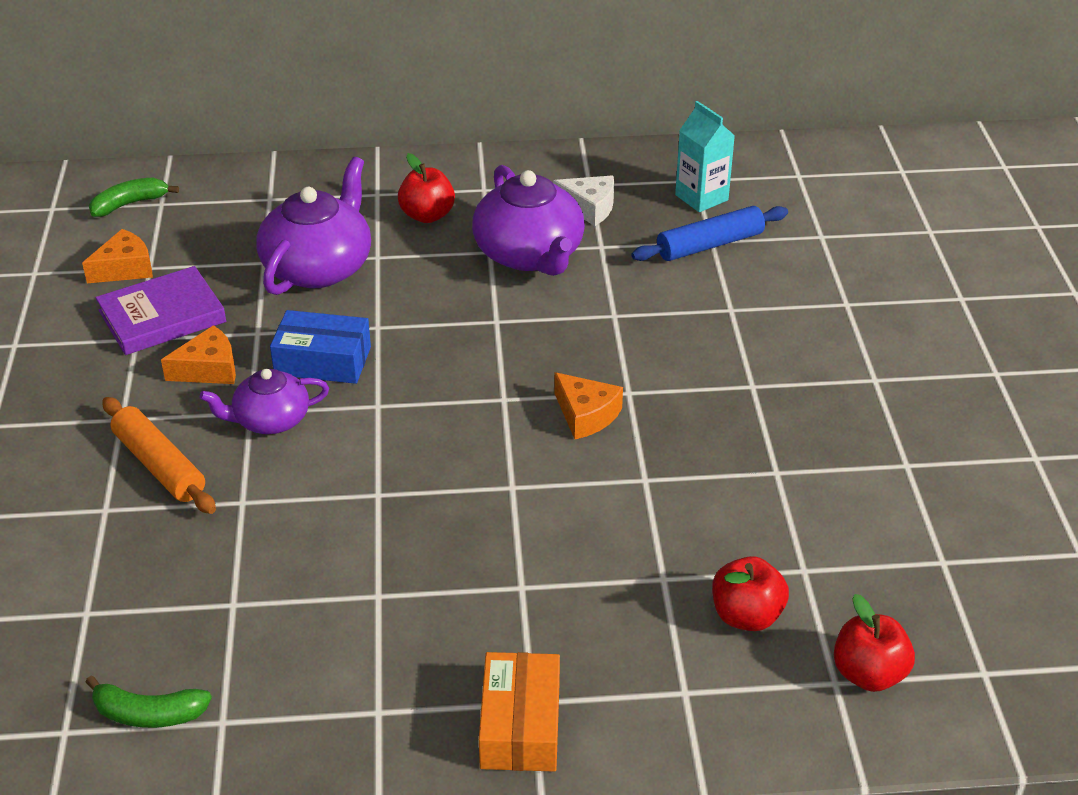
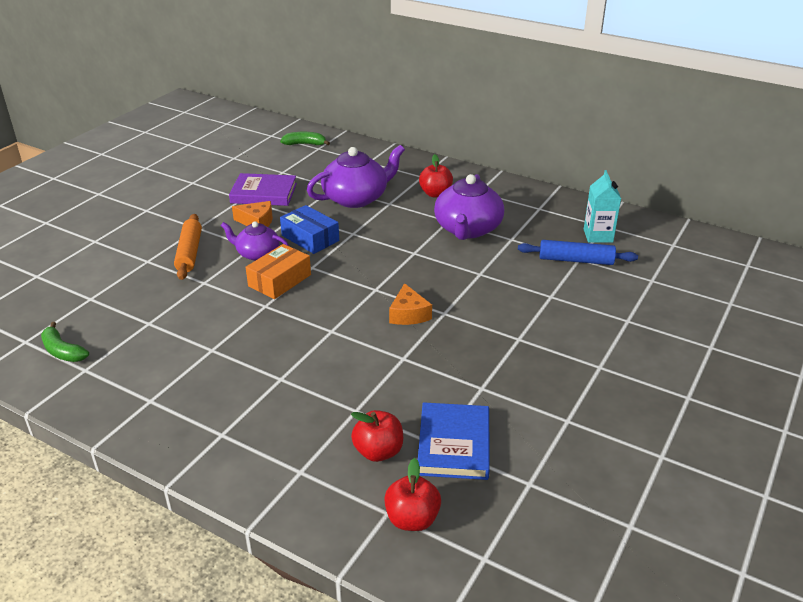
camera: 35 degrees right, 5 degrees down
orange cheese [82,229,153,283] -> none
orange box [479,652,560,772] -> orange box moved to [246,244,311,299]
white cheese [553,176,614,226] -> none
none -> blue book [418,402,490,480]

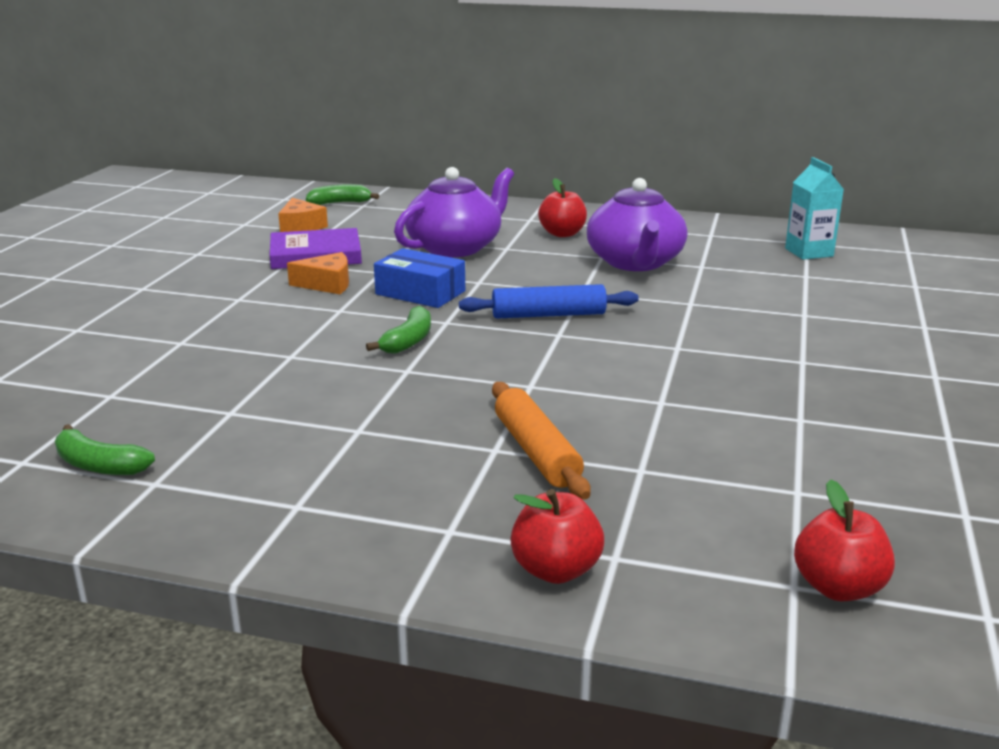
camera: 15 degrees left, 10 degrees down
orange rolling pin [174,214,202,280] -> orange rolling pin moved to [492,382,591,499]
purple teapot [221,221,289,261] -> none
orange box [246,244,311,299] -> green banana [366,306,431,354]
red apple [351,410,403,462] -> red apple moved to [510,489,604,584]
orange cheese [389,283,432,325] -> orange cheese moved to [278,198,328,232]
blue book [418,402,490,480] -> none
blue rolling pin [518,240,638,265] -> blue rolling pin moved to [459,284,639,319]

